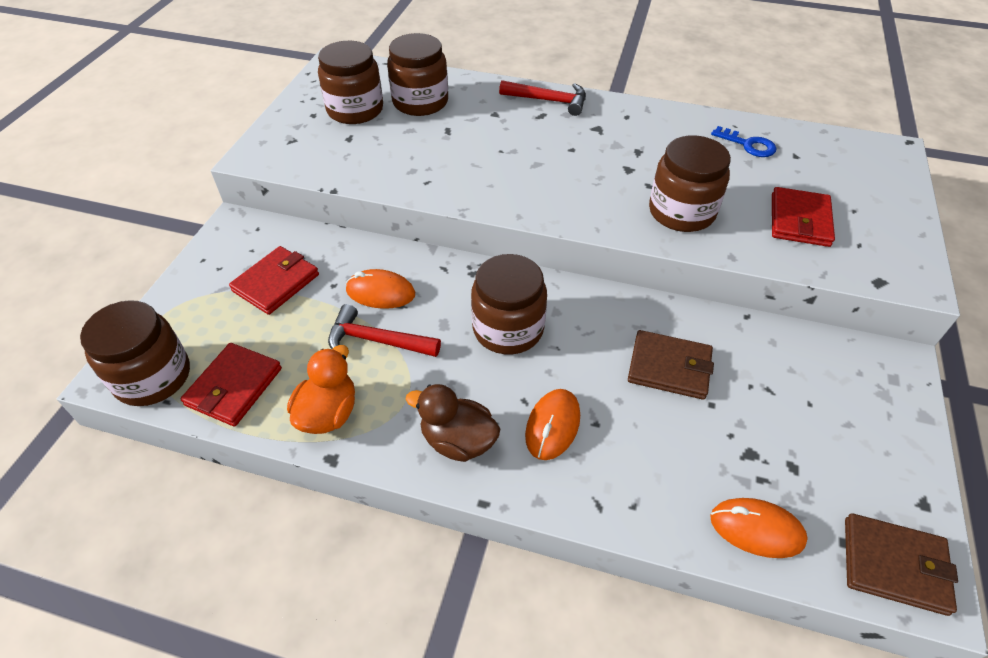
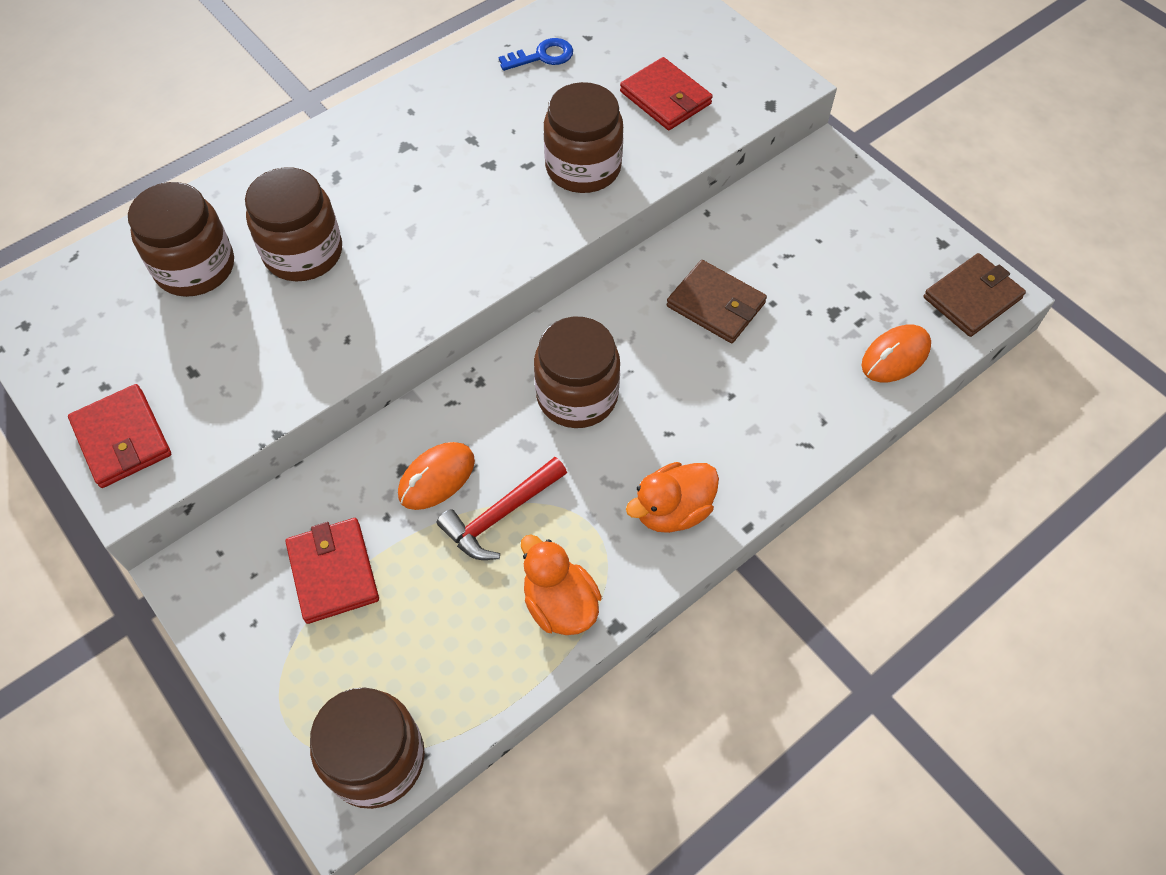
camera: 55 degrees left, 10 degrees up
red wallet [180,343,282,427] -> red wallet moved to [68,384,171,488]
brown jar [318,41,383,124] -> brown jar moved to [245,167,342,281]
brown duck [405,384,500,462] -> orange duck [626,462,719,533]
red hammer [499,80,586,116] -> none
orange mouse [525,389,580,460] -> none
brown wallet [628,330,714,400] -> brown wallet turned 75 degrees clockwise [667,260,767,343]

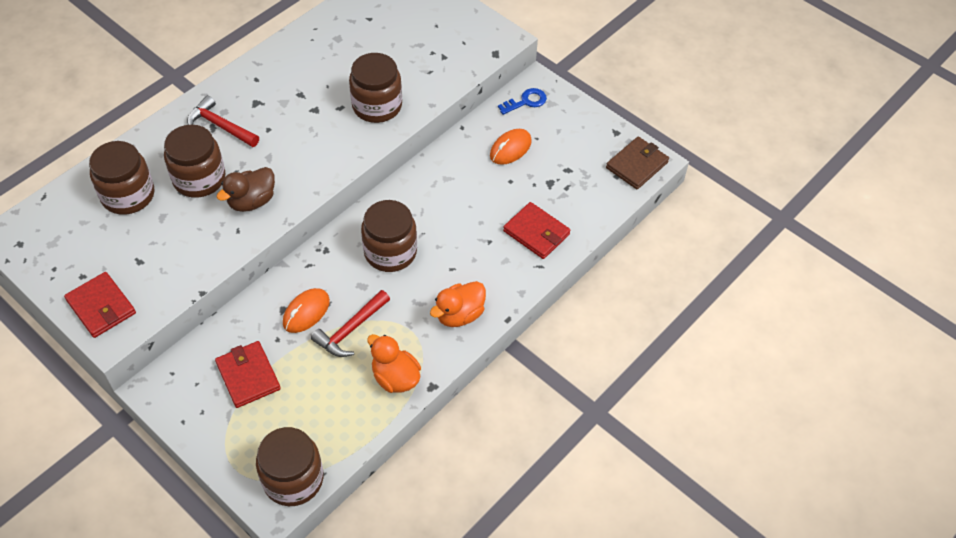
camera: 10 degrees left, 5 degrees down
blue key [499,38,573,71] -> blue key moved to [498,88,547,115]
red wallet [620,57,713,130] -> red wallet moved to [503,202,571,259]
brown wallet [667,260,767,343] -> none
orange mouse [861,325,931,382] -> orange mouse moved to [490,129,532,165]
none -> red hammer [187,95,259,147]
none -> brown duck [216,167,275,212]

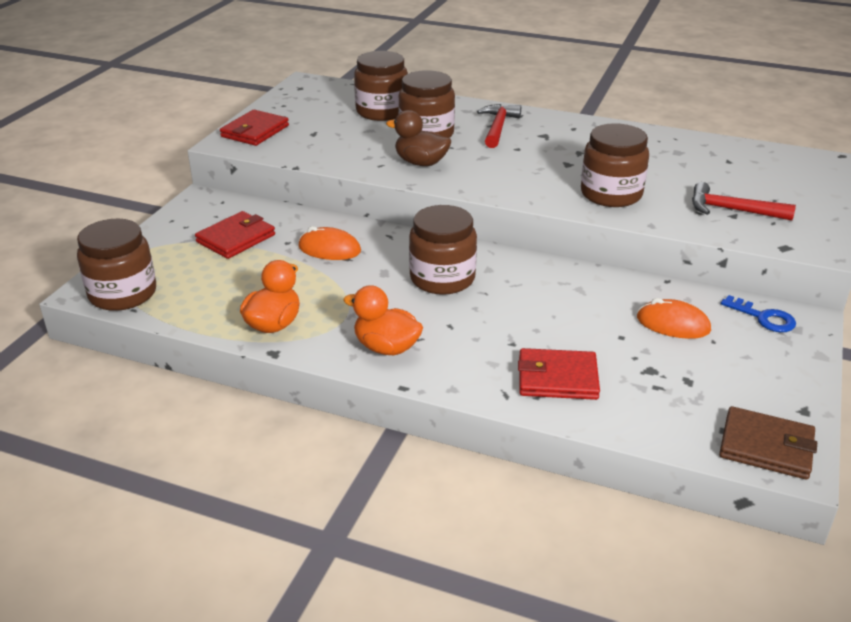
camera: 70 degrees right, 20 degrees down
red hammer [311,290,390,357] -> red hammer moved to [692,182,796,221]
red wallet [503,202,571,259] -> red wallet turned 75 degrees clockwise [518,348,600,400]

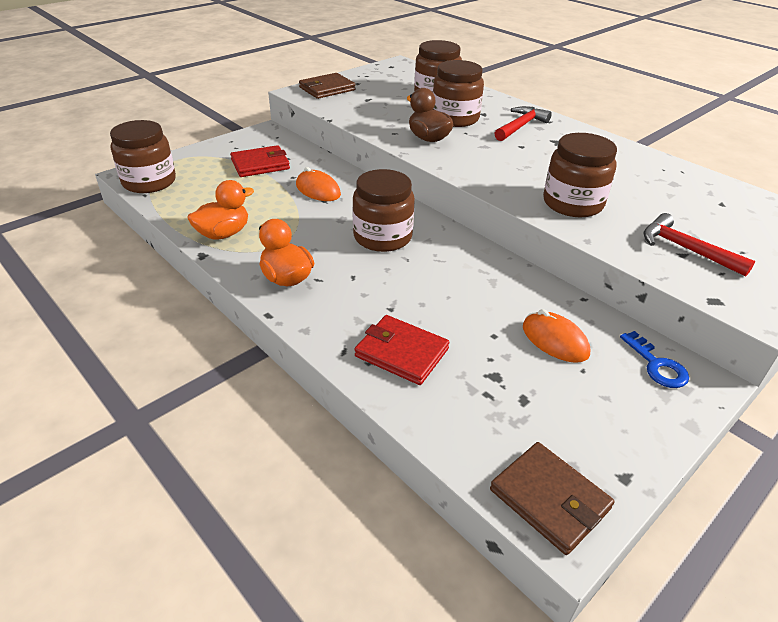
camera: 25 degrees right, 5 degrees up
red wallet [220,110,289,146] -> brown wallet [299,73,356,99]

